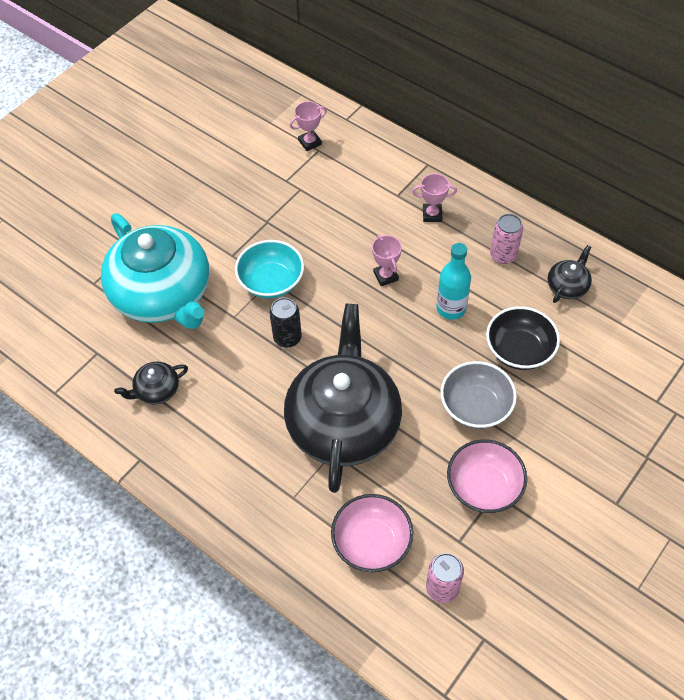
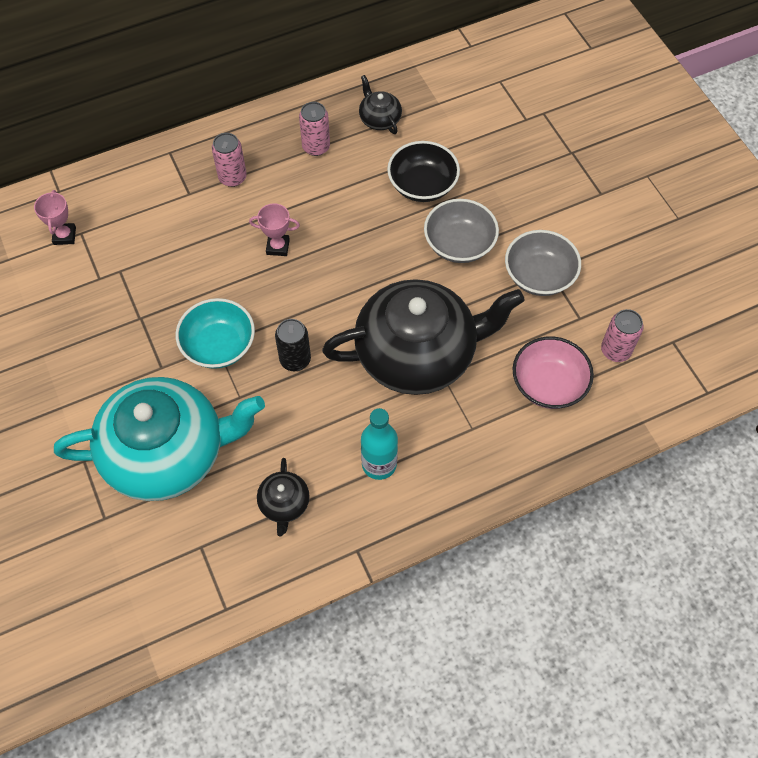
camera: 65 degrees left, 5 degrees up
black teapot [284,304,402,493] -> black teapot turned 135 degrees clockwise [322,279,525,395]
pink trophy [412,173,457,222] -> pink can [212,133,247,187]
turquoise bottle [437,243,471,320] -> turquoise bottle moved to [361,408,398,480]
pink bowl [447,439,527,513] -> grey bowl [505,230,581,296]

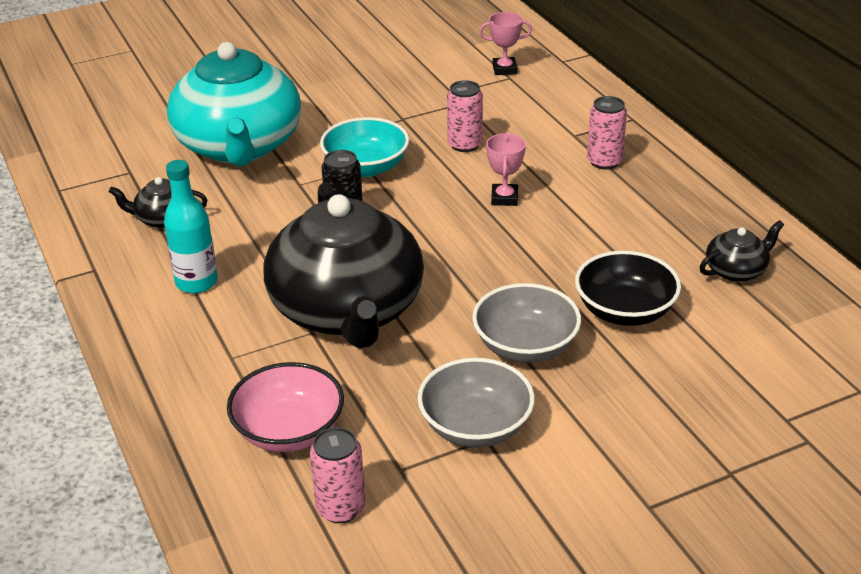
camera: 90 degrees right, 25 degrees down
pink can [299,102,330,156] -> pink can moved to [447,80,483,152]

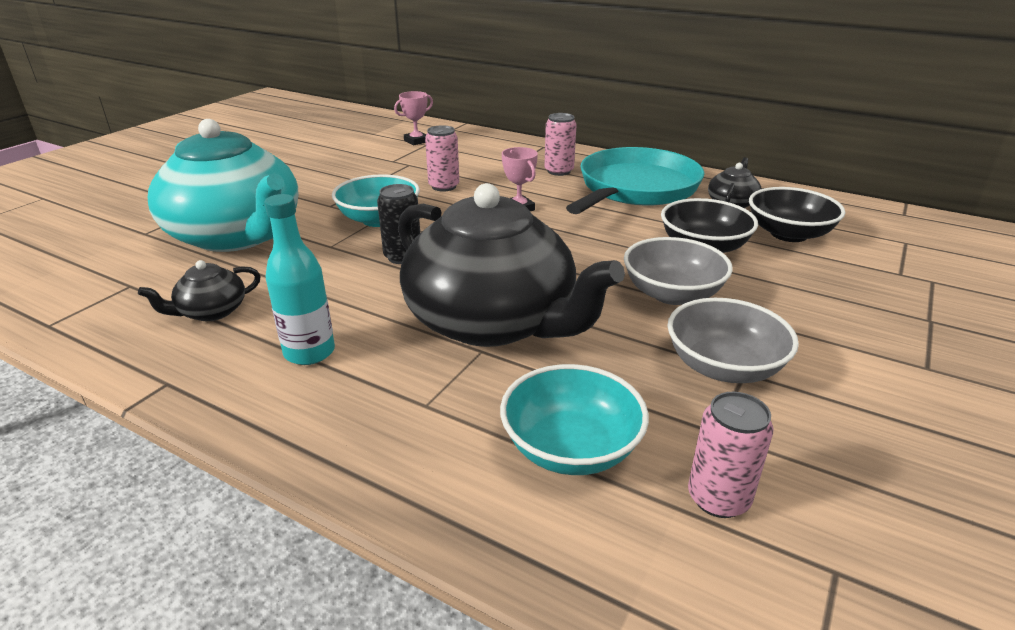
camera: 35 degrees left, 5 degrees down
pink bowl [227,362,344,452] -> turquoise bowl [500,364,649,475]
none -> turquoise pan [566,147,705,214]
none -> black bowl [749,187,845,242]

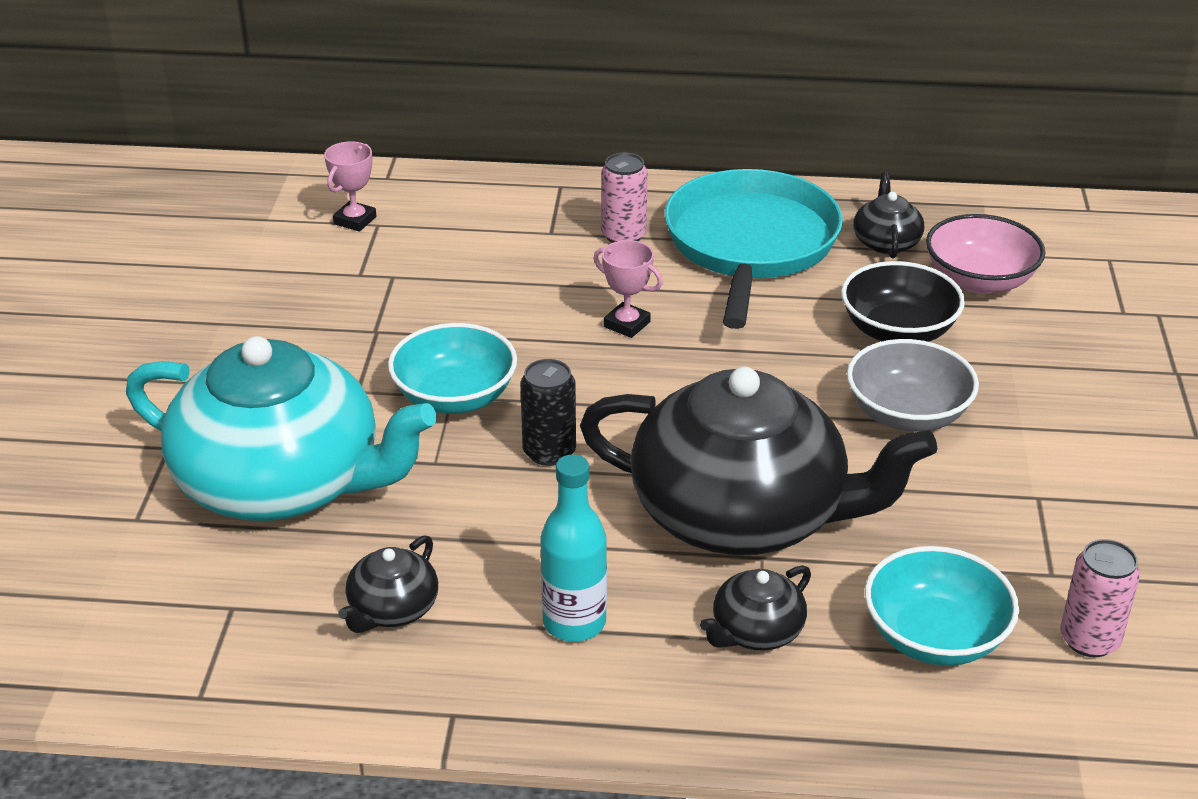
camera: 25 degrees left, 5 degrees up
pink can [425,125,459,192] -> none
grey bowl [667,298,799,383] -> none
black bowl [749,187,845,242] -> pink bowl [926,214,1045,294]
none -> black teapot [700,565,811,650]

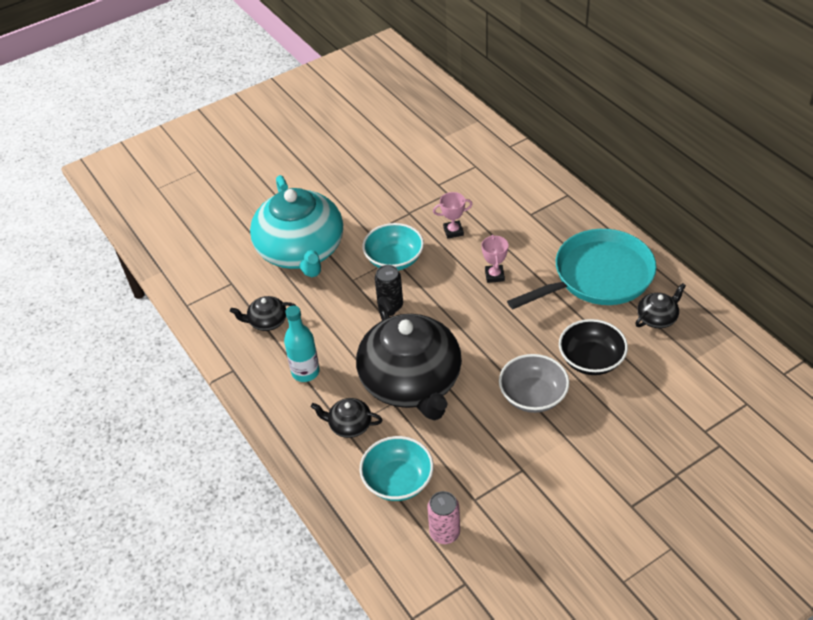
camera: 55 degrees right, 10 degrees up
pink trophy [324,141,376,232] -> pink trophy moved to [433,192,473,239]
pink can [601,153,648,243] -> none
pink bowl [926,214,1045,294] -> none

